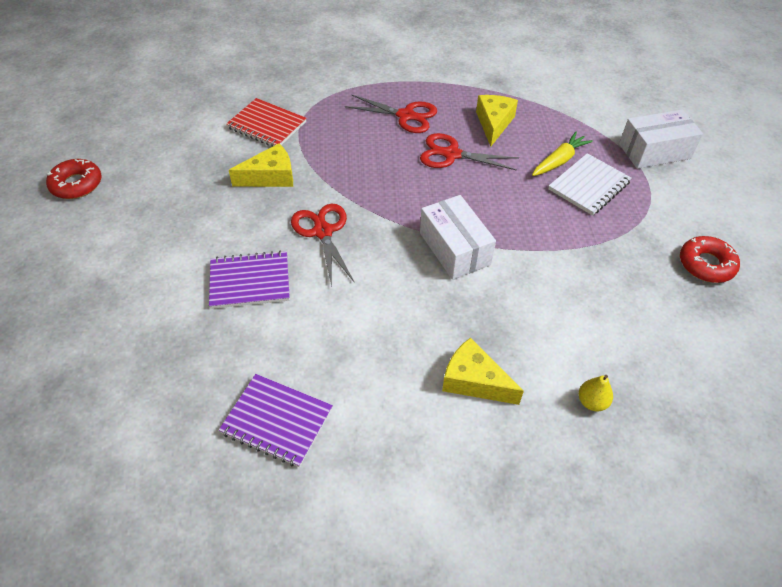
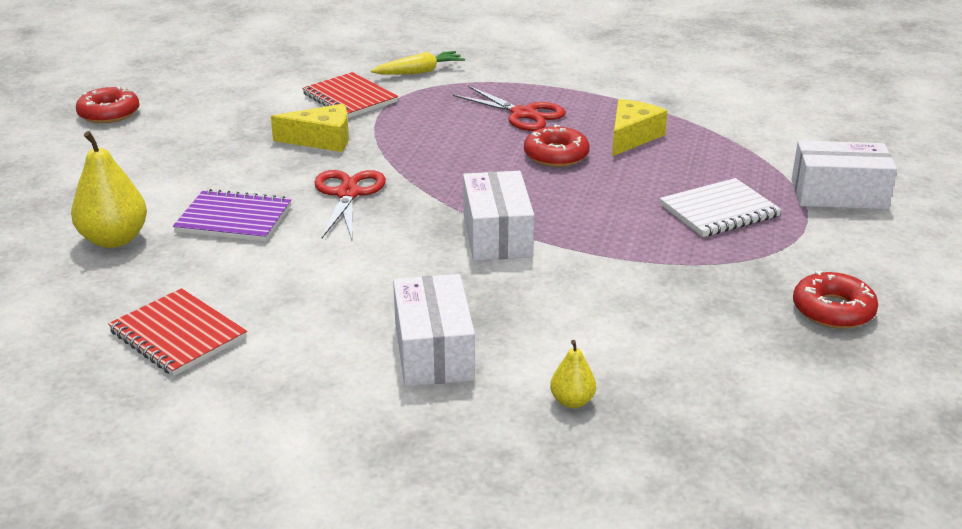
camera: 20 degrees right, 20 degrees down
purple notebook [219,374,333,467] -> red notebook [108,288,247,376]
red scissors [420,133,519,171] -> red donut [524,124,590,167]
yellow cheese [442,338,524,405] -> white box [393,274,475,386]
yellow carrot [532,132,593,176] -> yellow carrot moved to [371,51,465,75]
none -> yellow pear [71,131,147,248]

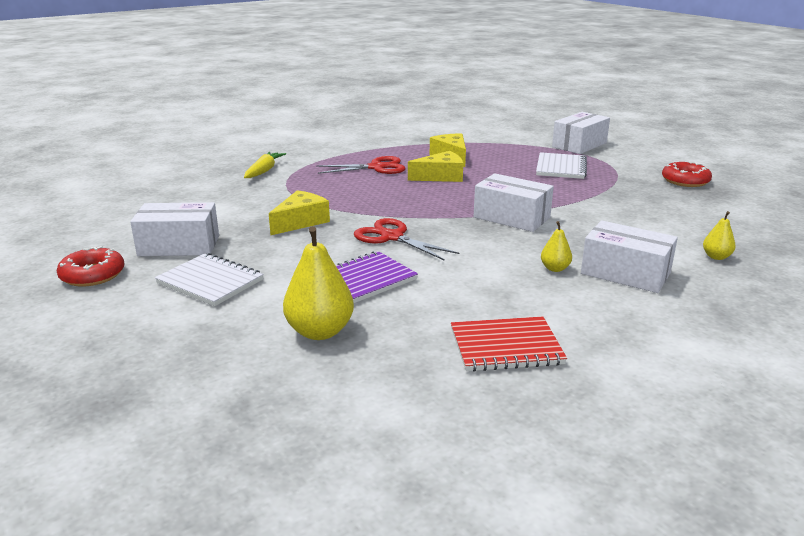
camera: 50 degrees left, 5 degrees down
red notebook [302,72,398,118] -> none
red donut [524,124,590,167] -> yellow cheese [408,151,463,182]
none -> white box [130,202,219,256]
none -> white notebook [155,253,264,306]
none -> yellow pear [541,221,572,272]

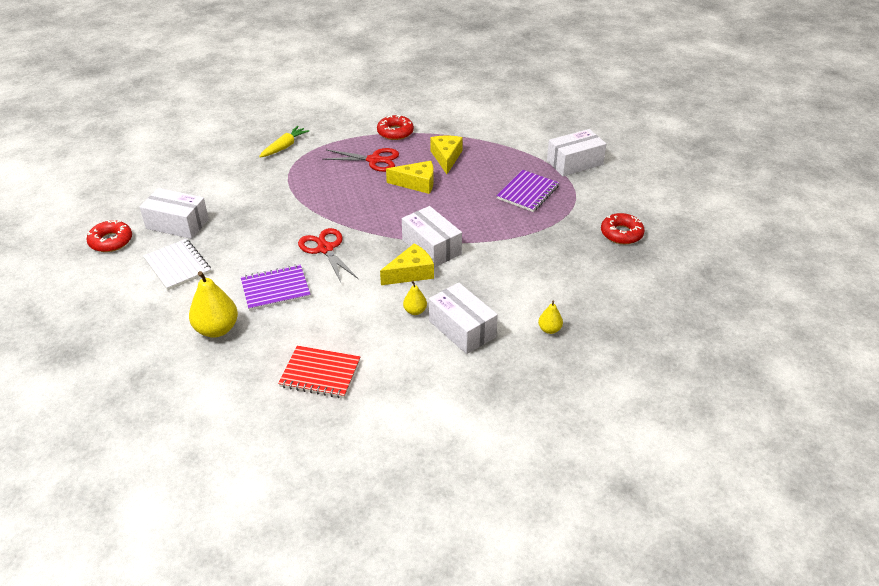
camera: 20 degrees right, 15 degrees up
yellow cheese [269,190,330,235] -> yellow cheese moved to [380,243,434,285]
white notebook [536,152,587,179] -> purple notebook [496,170,559,212]
none -> red donut [377,115,414,140]

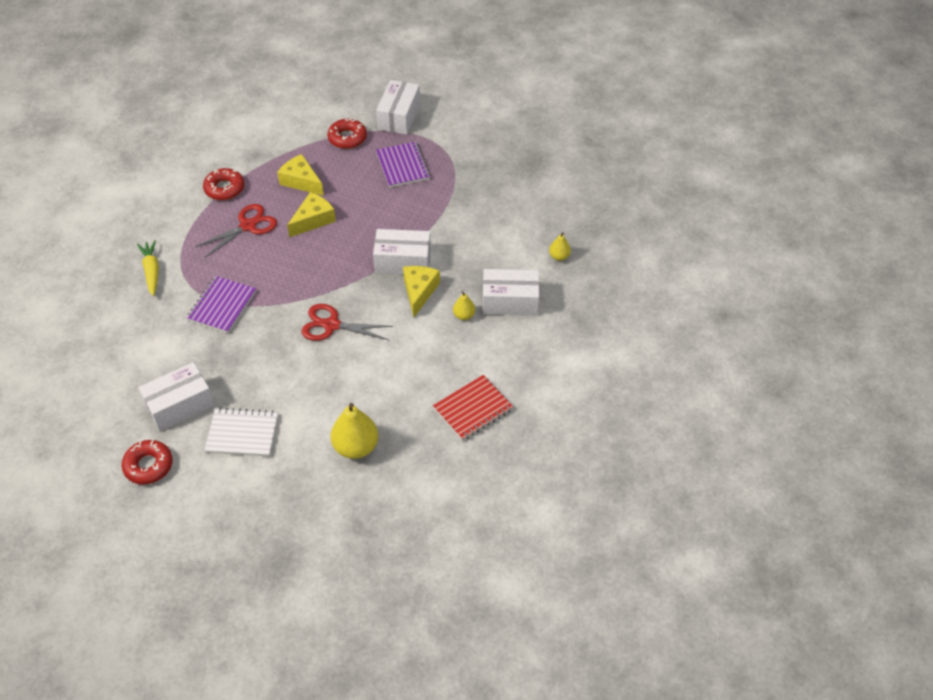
camera: 50 degrees left, 10 degrees up
purple notebook [241,265,311,311] -> purple notebook moved to [187,276,256,333]
red donut [601,213,645,244] -> red donut moved to [327,119,367,149]

